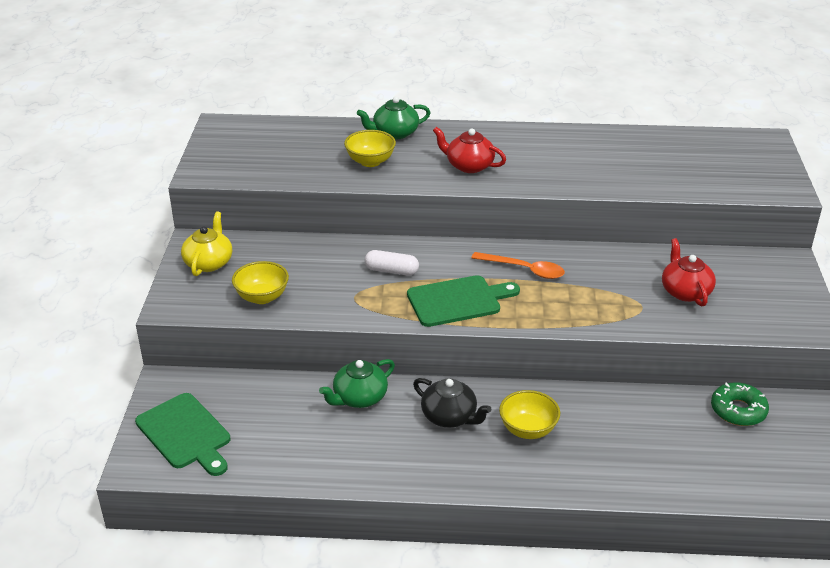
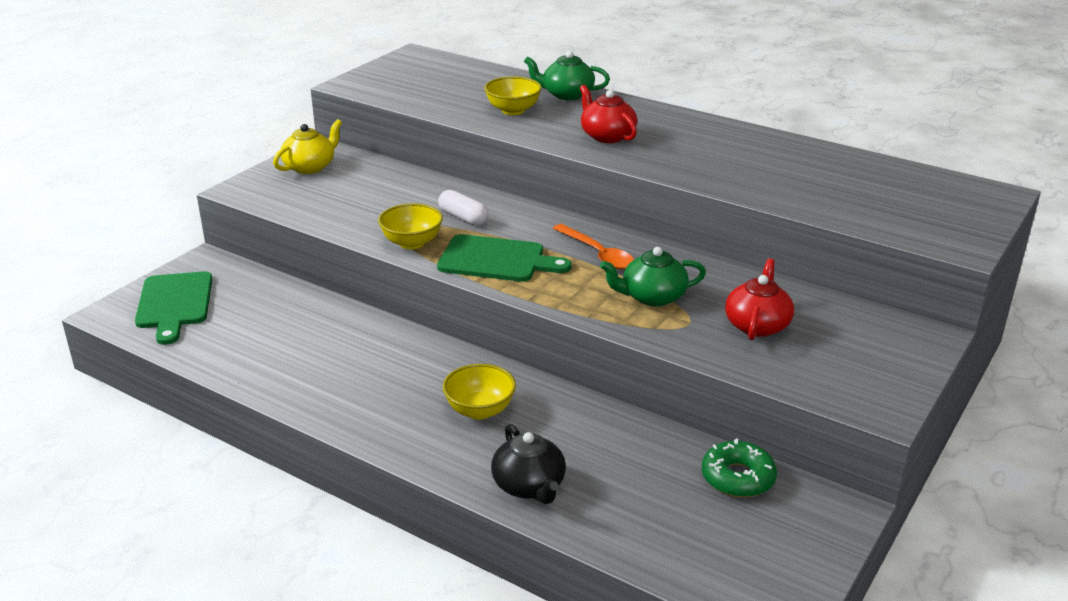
camera: 30 degrees right, 5 degrees down
yellow bowl [232,261,289,304] -> yellow bowl moved to [378,203,443,249]
green teapot [319,359,395,408] -> green teapot moved to [600,247,706,307]
black teapot [413,378,491,428] -> black teapot moved to [491,424,566,504]

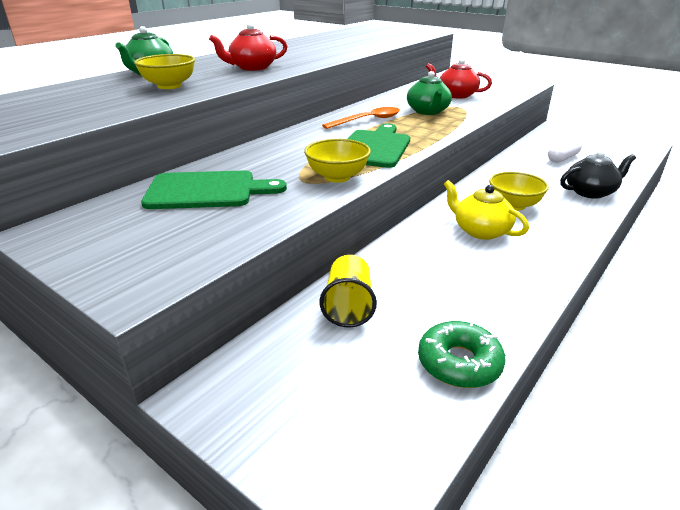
camera: 85 degrees left, 0 degrees up
green cutting board [135,271,212,345] -> green cutting board moved to [141,170,287,209]
yellow teapot [273,119,342,174] -> yellow teapot moved to [444,180,529,240]
white capsule [438,190,489,226] -> white capsule moved to [548,138,582,163]
green donut [702,439,777,498] -> green donut moved to [418,321,506,388]
none -> yellow cup [320,255,377,327]

